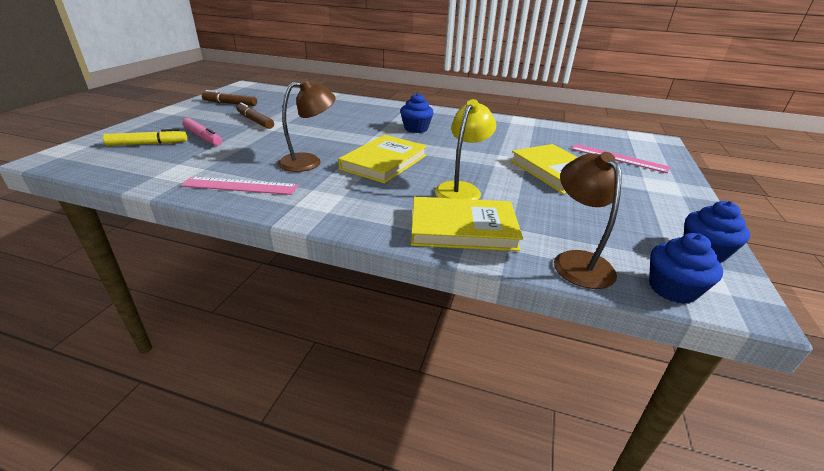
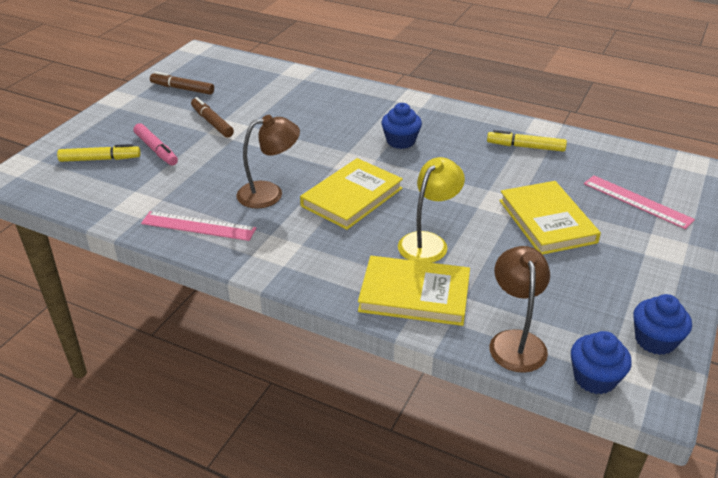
camera: 10 degrees right, 5 degrees up
none -> yellow marker [487,130,567,152]

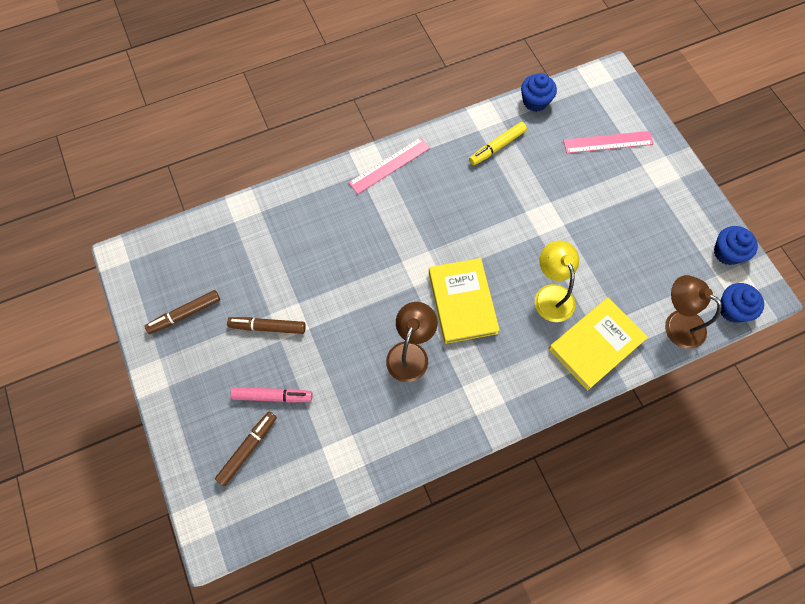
camera: 50 degrees left, 30 degrees up
yellow marker [57,144,141,162] -> brown marker [215,412,277,486]
pink ruler [141,211,256,241] -> pink ruler moved to [348,137,430,194]
blue cupcake [381,103,422,149] -> blue cupcake moved to [521,73,557,112]
yellow book [499,181,601,255] -> none

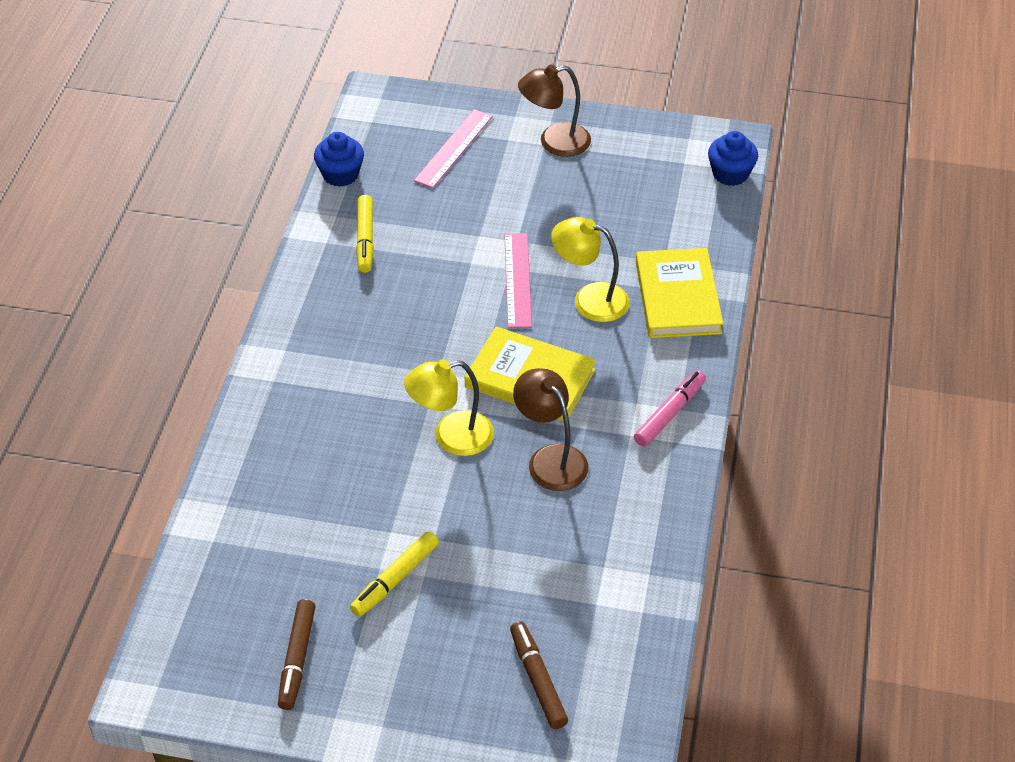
camera: 55 degrees left, 20 degrees down
brown marker [227,317,306,334] -> yellow marker [350,531,439,617]
pink marker [230,387,313,403] -> pink marker moved to [634,370,706,447]
pink ruler [348,137,430,194] -> pink ruler moved to [504,233,532,328]
brown lamp [665,275,722,349] -> brown lamp moved to [518,64,591,157]
blue cupcake [714,226,758,265] -> none
none -> yellow lamp [404,359,494,456]

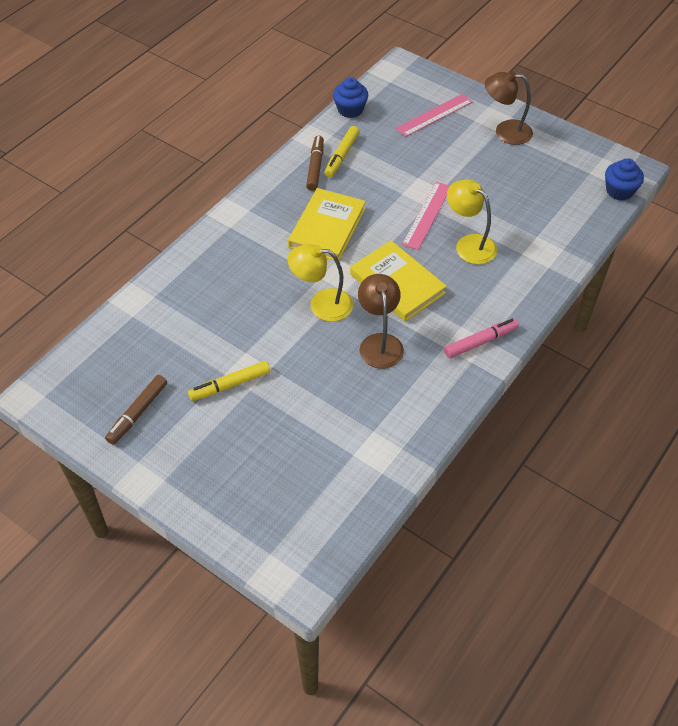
camera: 25 degrees right, 5 degrees up
brown marker [510,621,568,729] -> brown marker moved to [306,136,324,191]
yellow book [636,248,723,338] -> yellow book moved to [288,188,366,260]

